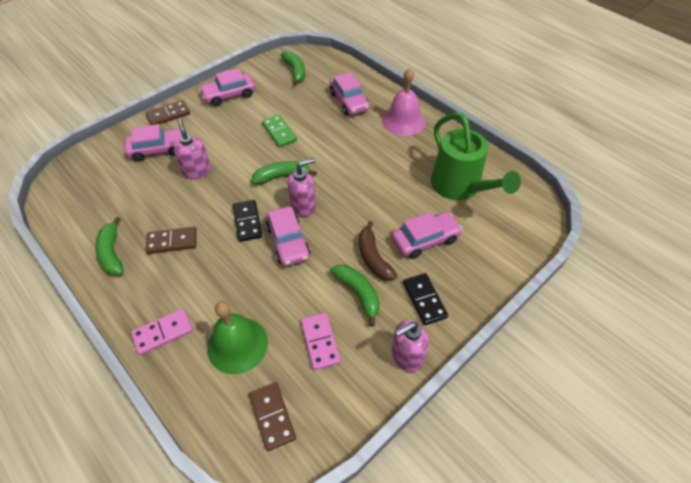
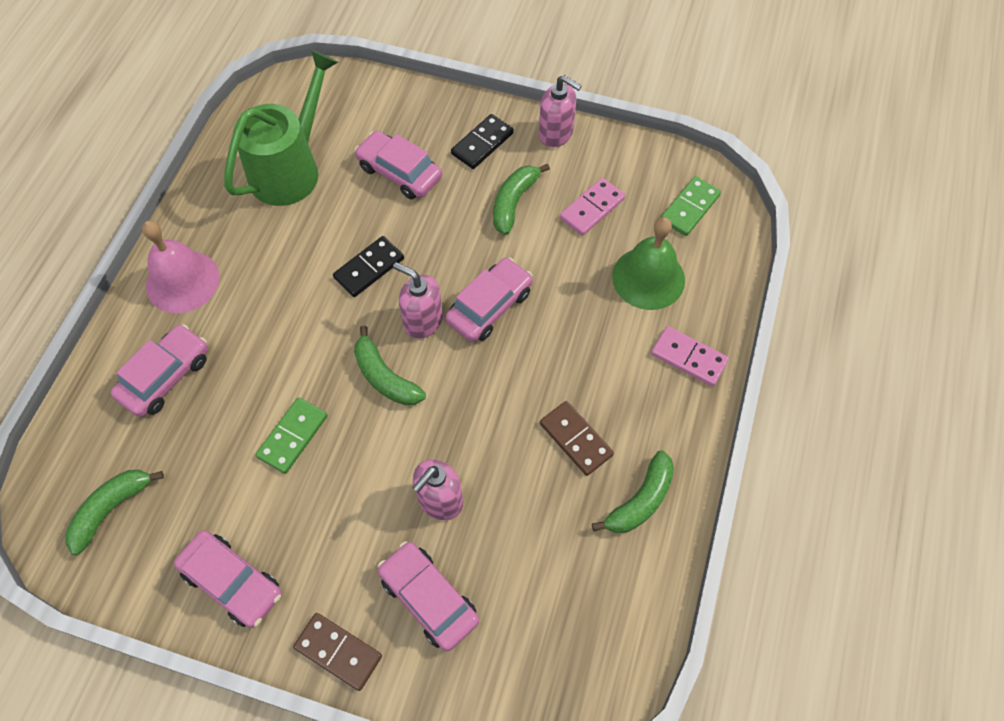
camera: 120 degrees left, 10 degrees up
black domino [233,200,262,242] -> black domino moved to [333,236,404,297]
brown domino [249,382,296,451] -> green domino [661,176,721,236]
brown banana [359,221,398,281] -> none

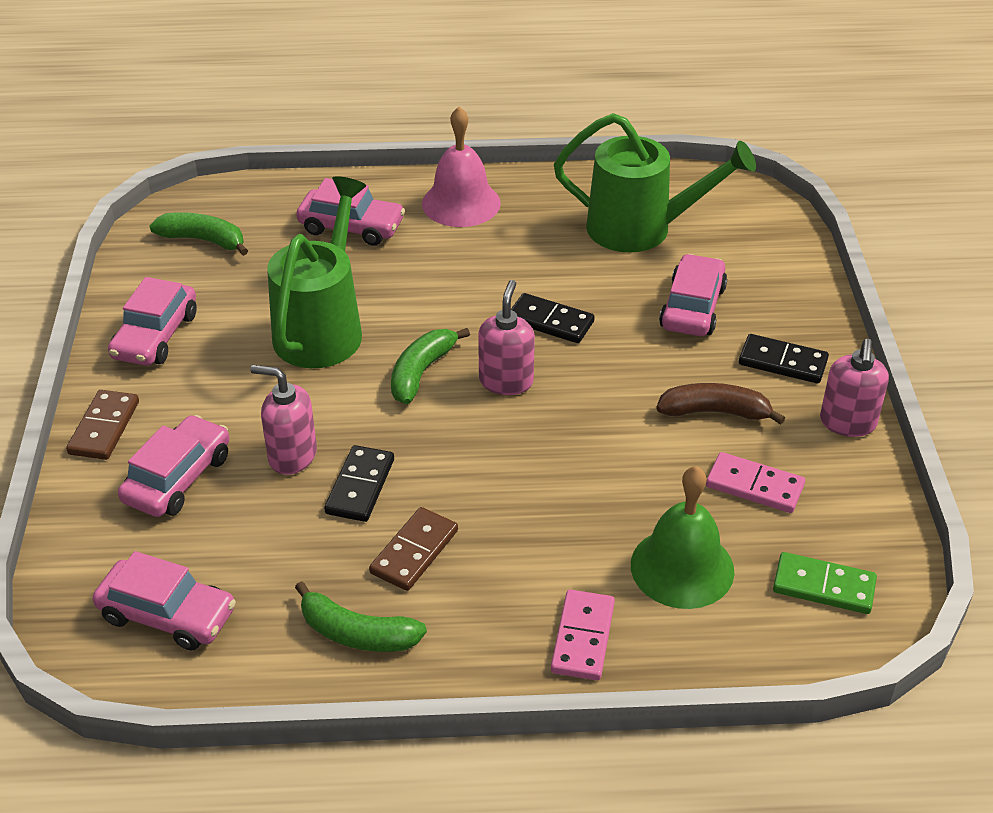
camera: 70 degrees right, 20 degrees down
green domino [256,397,327,474] -> green watering can [267,176,366,368]
pink car [445,257,533,342] -> pink car moved to [93,551,236,651]
green banana [493,163,550,235] -> brown banana [656,383,785,425]
none -> black domino [324,445,394,522]

